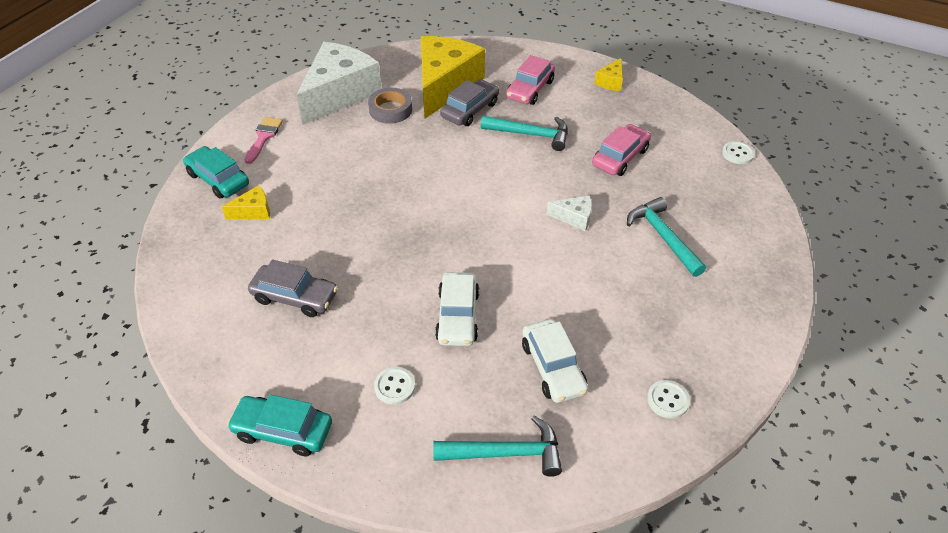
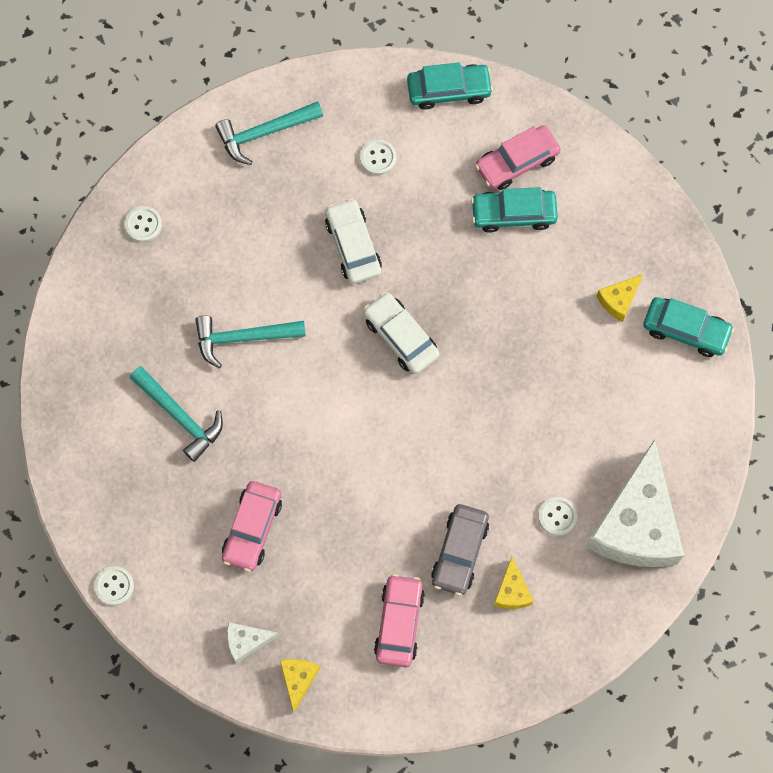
camera: 160 degrees right, 25 degrees up
pink brush [245,117,283,164] -> none
grey car [248,259,338,317] -> turquoise car [471,187,558,233]
grey tape [368,88,412,124] -> white button [538,497,577,536]
yellow cheese [421,36,485,119] -> yellow cheese [493,557,534,609], size x0.42
turquoise hammer [481,116,568,151] -> turquoise hammer moved to [195,316,306,368]
white car [522,319,588,403] -> white car moved to [364,292,439,374]
white cheese [547,195,592,231] -> white cheese moved to [227,622,279,663]
none -> pink car [475,125,561,190]

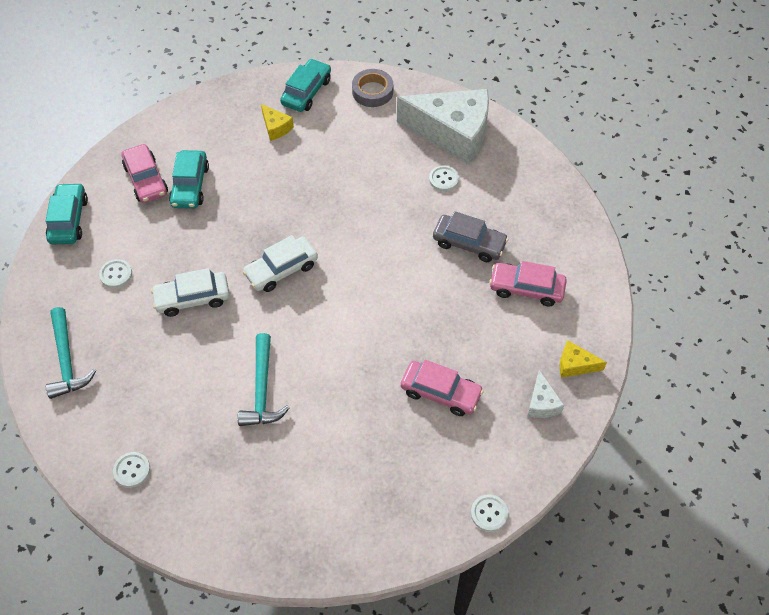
camera: 85 degrees left, 15 degrees down
turquoise hammer [130,366,223,462] -> none
yellow cheese [493,557,534,609] -> none
none -> grey tape [352,69,393,107]

